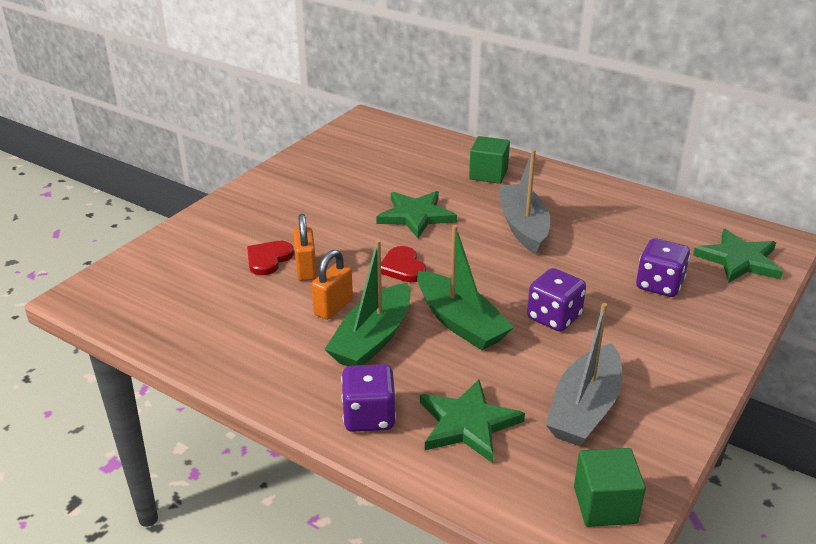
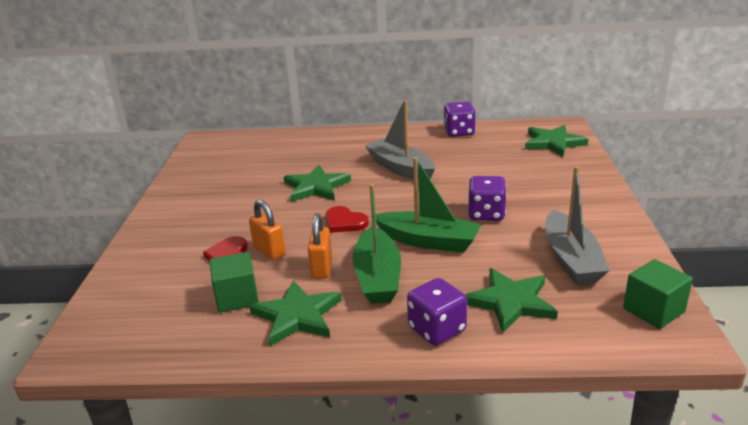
camera: 30 degrees left, 5 degrees down
green cube [469,136,510,184] -> green cube moved to [210,252,259,313]
purple dice [636,238,690,297] -> purple dice moved to [444,101,476,137]
none -> green star [249,280,342,346]

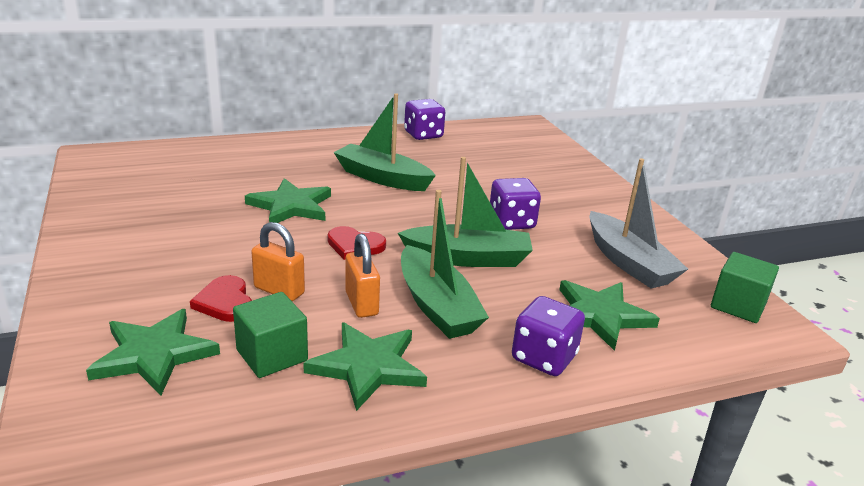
camera: 25 degrees left, 0 degrees up
grey boat [365,100,435,181] -> green boat [333,93,436,191]
green star [525,125,588,157] -> green star moved to [86,309,220,395]

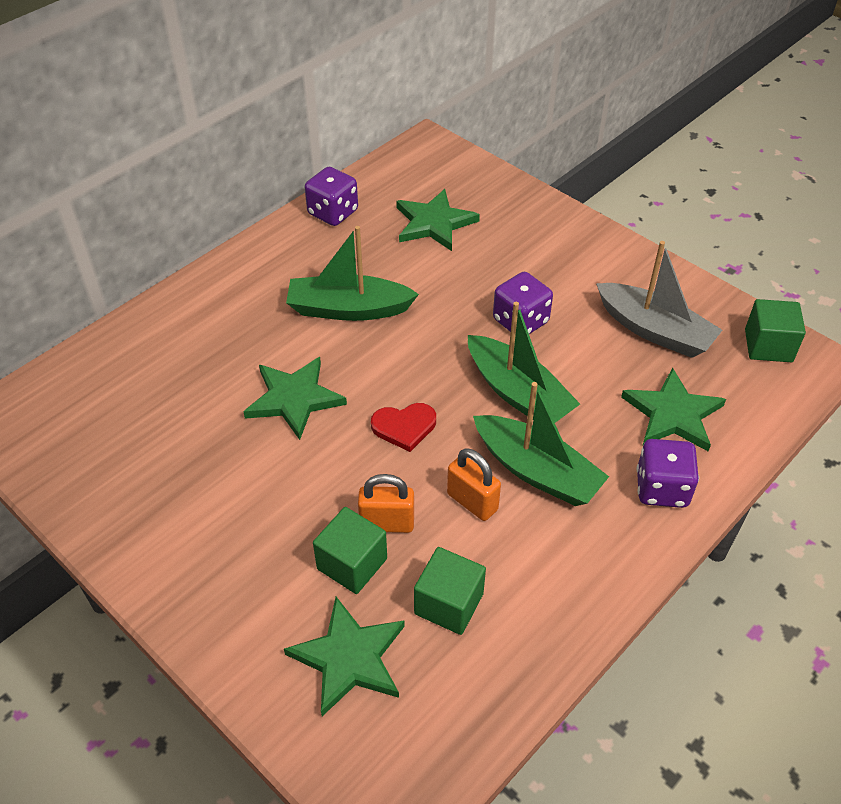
camera: 25 degrees left, 20 degrees up
red heart [190,275,252,322] -> green cube [313,507,387,594]
green star [303,322,427,411] -> green star moved to [396,189,480,251]
green boat [398,157,533,267] -> green boat turned 75 degrees clockwise [468,302,580,423]

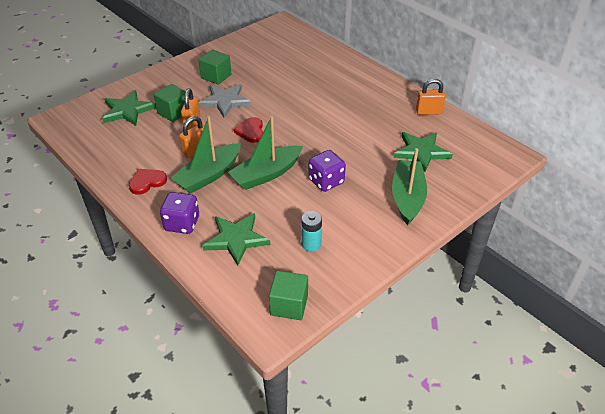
camera: 95 degrees right, 5 degrees down
green star [243,357,347,440] -> none
green boat [286,226,419,321] -> green boat moved to [392,148,427,225]
purple dice [305,167,358,226] -> orange padlock [416,79,446,115]
green cube [414,547,486,635] -> green cube moved to [199,49,231,85]
grey boat [596,241,722,358] -> turquoise battery [301,211,322,251]
none -> red heart [129,169,167,195]
none -> grey star [199,84,251,118]

